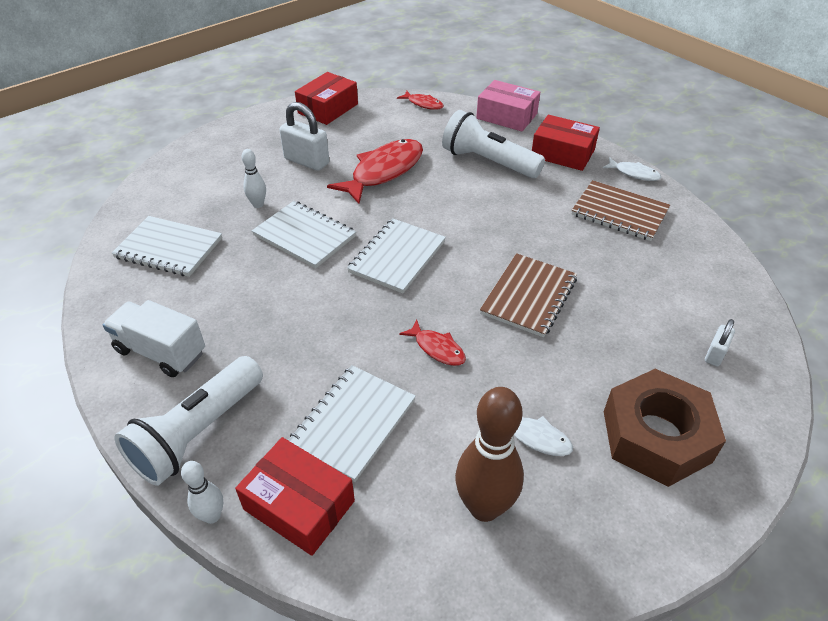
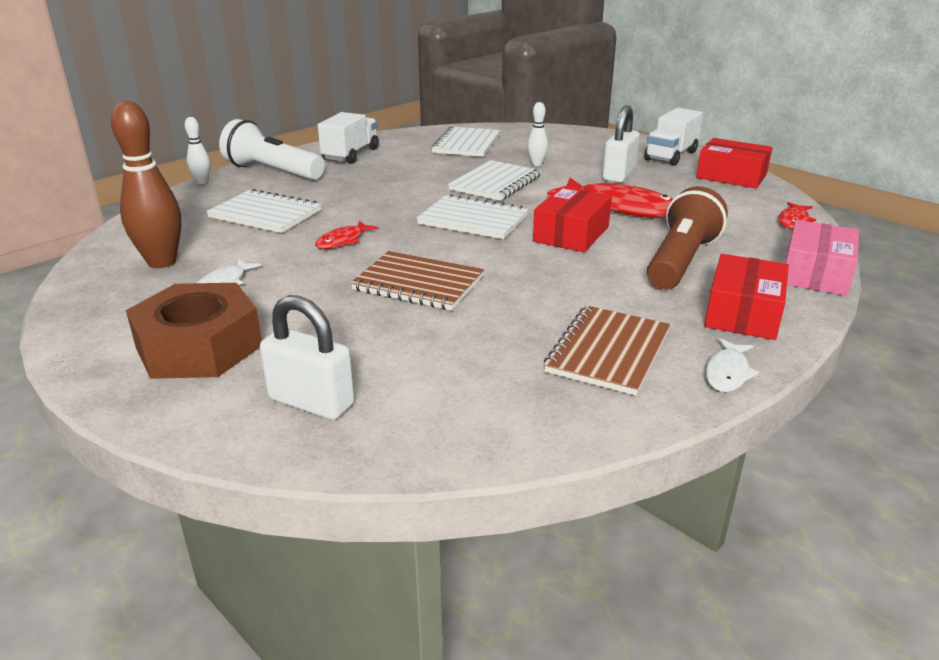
camera: 85 degrees right, 15 degrees down
red box [235,437,355,556] -> red box moved to [533,186,612,252]
white flashlight [442,110,545,178] -> brown flashlight [647,186,728,289]
white padlock [705,319,735,367] -> white padlock [260,295,355,420], size x1.84
none -> white truck [644,108,703,166]

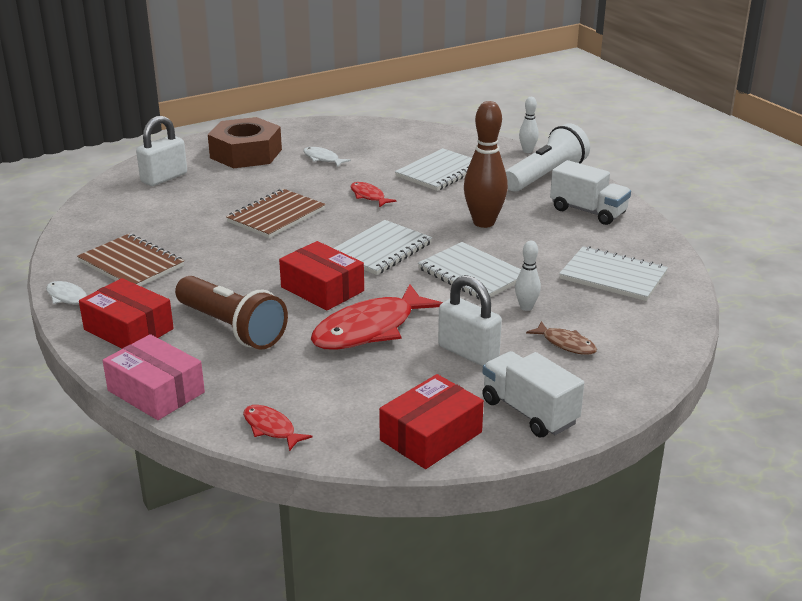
camera: 105 degrees right, 0 degrees up
brown bowling pin [111,101,181,268] -> brown bowling pin moved to [464,101,508,228]
none -> brown fish [526,321,597,355]

